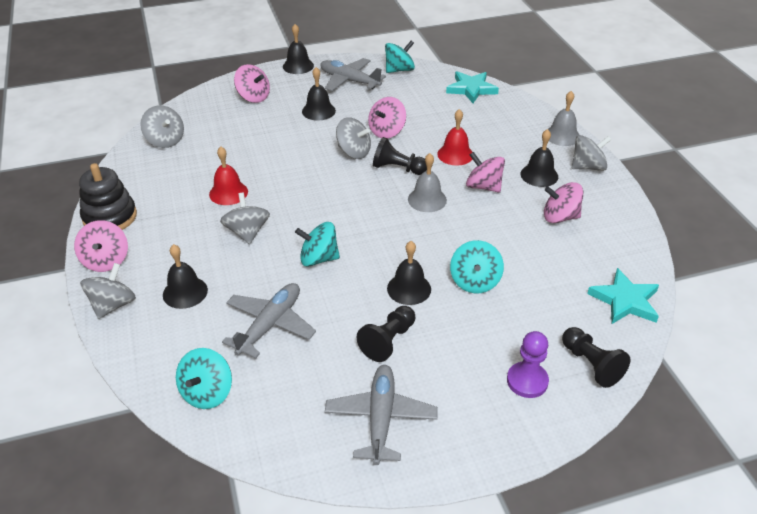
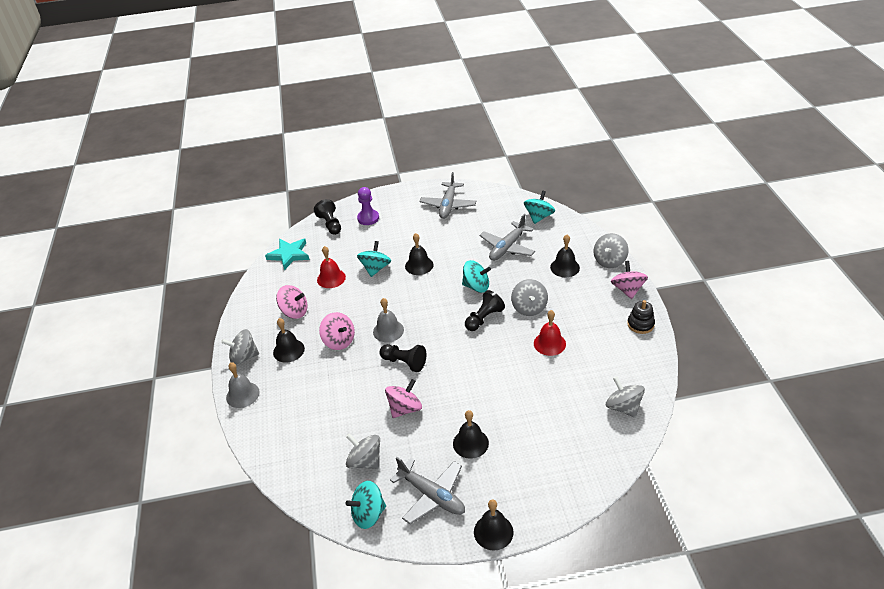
camera: 170 degrees left, 0 degrees up
black stacking toy [79,163,137,230] -> black stacking toy [627,300,655,334], size x0.63
pink spinning top [234,64,270,103] -> none
grey spinning top [336,117,371,159] -> grey spinning top moved to [346,433,380,469]
black pawn [357,306,415,362] -> black pawn moved to [465,290,505,331]
red bell [437,109,472,166] -> red bell moved to [317,246,346,288]
turquoise star [446,71,499,103] -> none

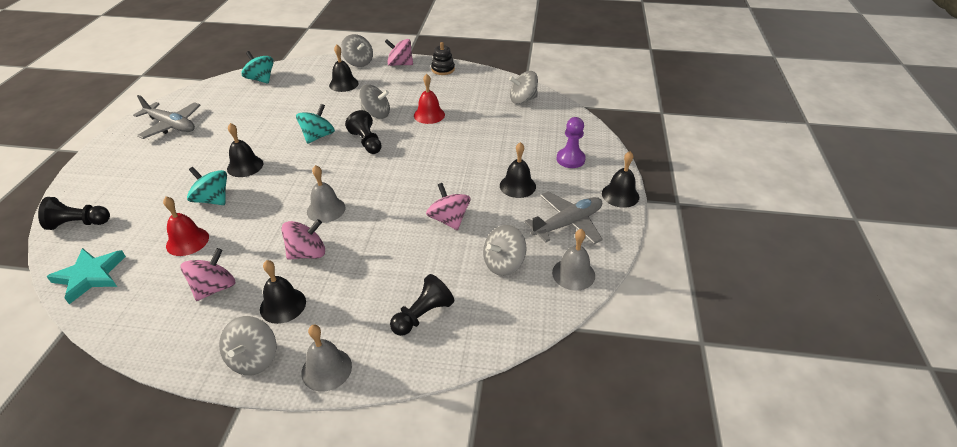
camera: 75 degrees left, 0 degrees up
turquoise spinning top [345,481,386,529] -> grey bell [552,229,595,291]
purple pawn [357,187,379,225] -> purple pawn moved to [557,117,586,168]
black pawn [380,344,426,372] -> black pawn moved to [390,274,454,336]
grey plane [480,214,535,261] -> none

